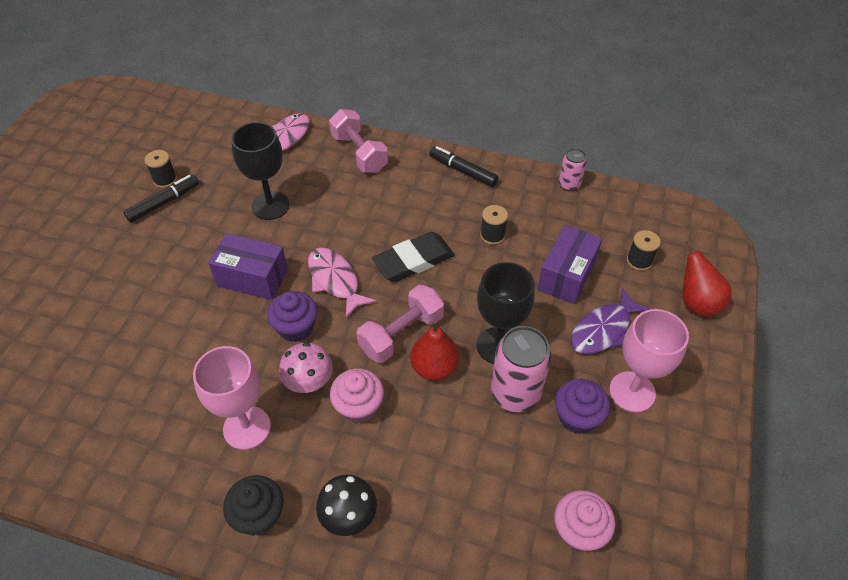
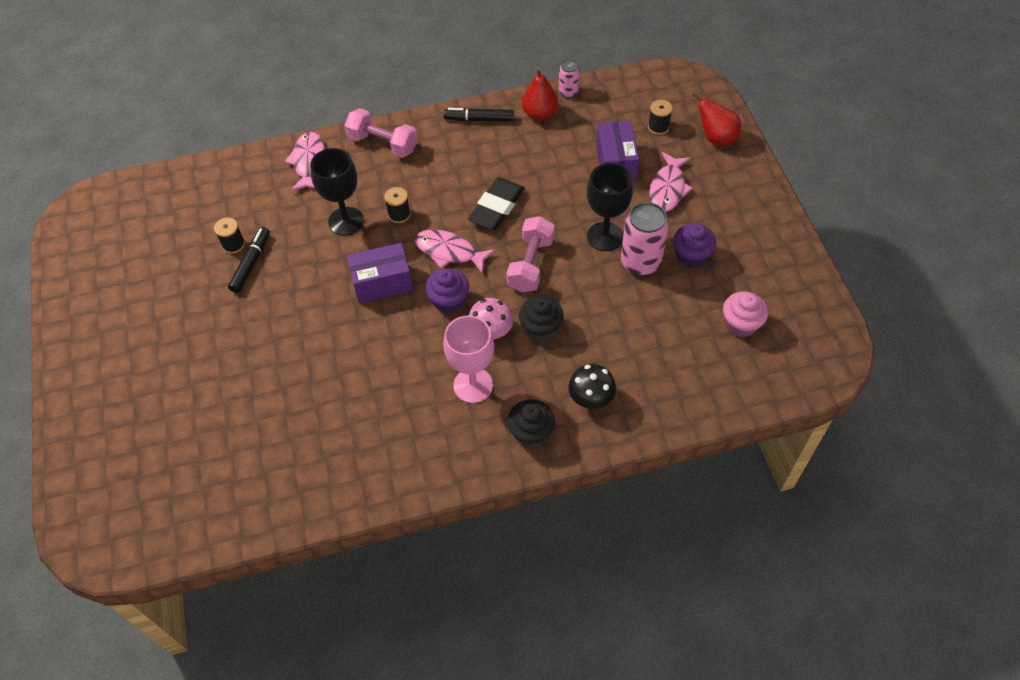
camera: 30 degrees left, 5 degrees up
pink cupcake [330,369,384,424] -> black cupcake [519,296,564,341]
red pear [410,321,459,381] -> red pear moved to [522,68,558,121]
black spool [480,205,508,245] -> black spool moved to [384,187,411,223]
purple fish [571,288,650,354] -> pink fish [649,152,693,212]
pink goblet [609,309,689,412] -> none

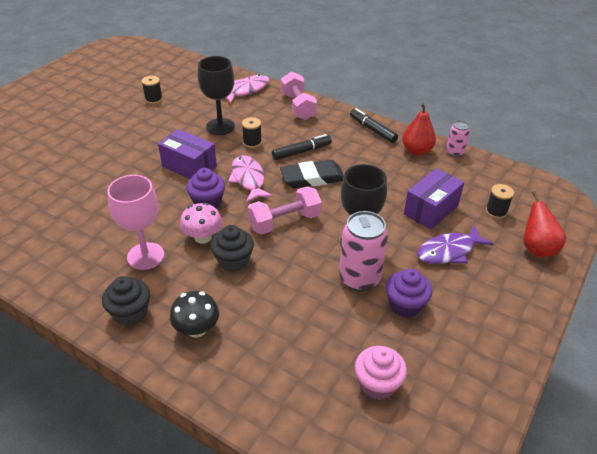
camera: 45 degrees right, 15 degrees down
black marker [228,227,270,293] -> black marker moved to [272,134,332,160]
pink fish [649,152,693,212] -> purple fish [417,225,494,264]

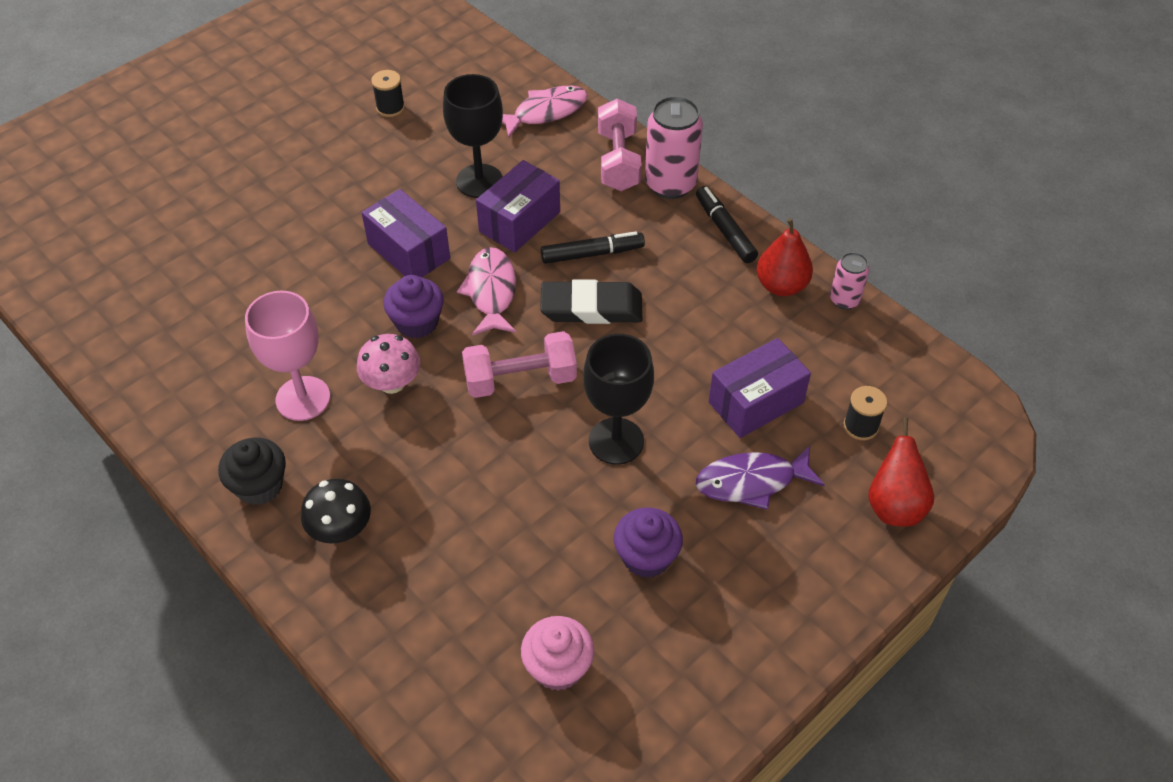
camera: 15 degrees right, 10 degrees up
black cupcake [211,225,254,272] -> none
black spool [242,117,262,148] -> purple box [476,160,560,253]
pink can [339,211,388,292] -> pink can moved to [645,96,703,199]

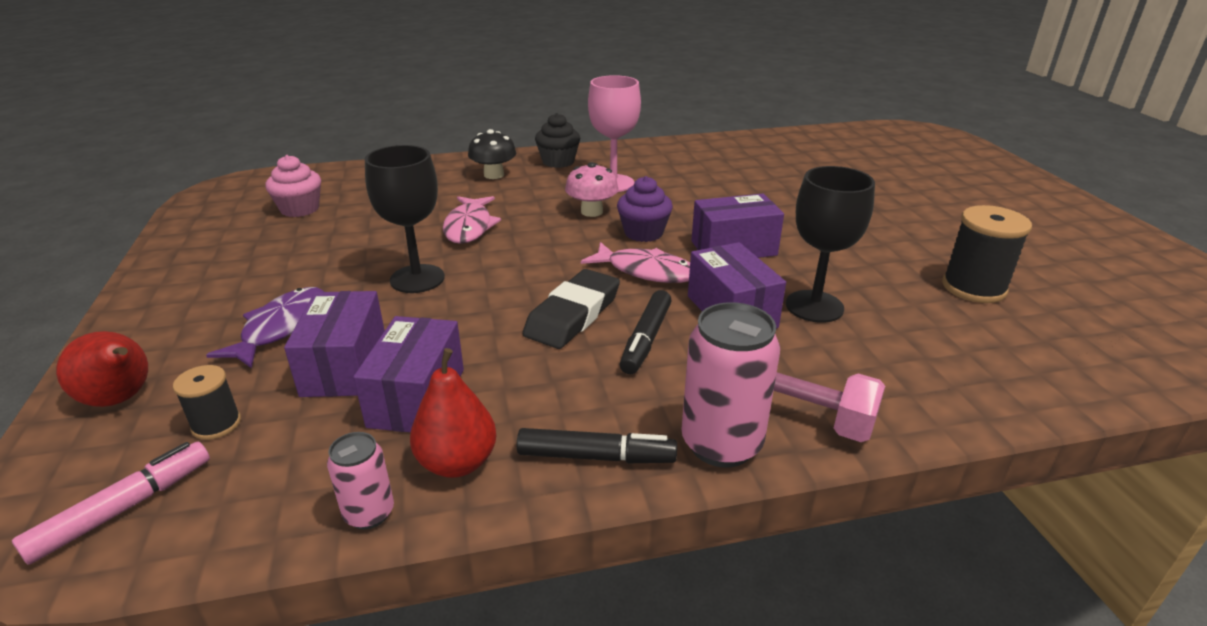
camera: 120 degrees right, 20 degrees down
black spool [371,70,405,117] -> black spool [942,205,1032,303], size x1.73
pink dumbbell [462,331,577,398] -> none
pink fish [502,86,588,138] -> pink fish moved to [443,196,501,244]
purple cupcake [614,507,683,578] -> none
none -> pink marker [12,442,210,565]
none -> purple box [353,316,464,432]

